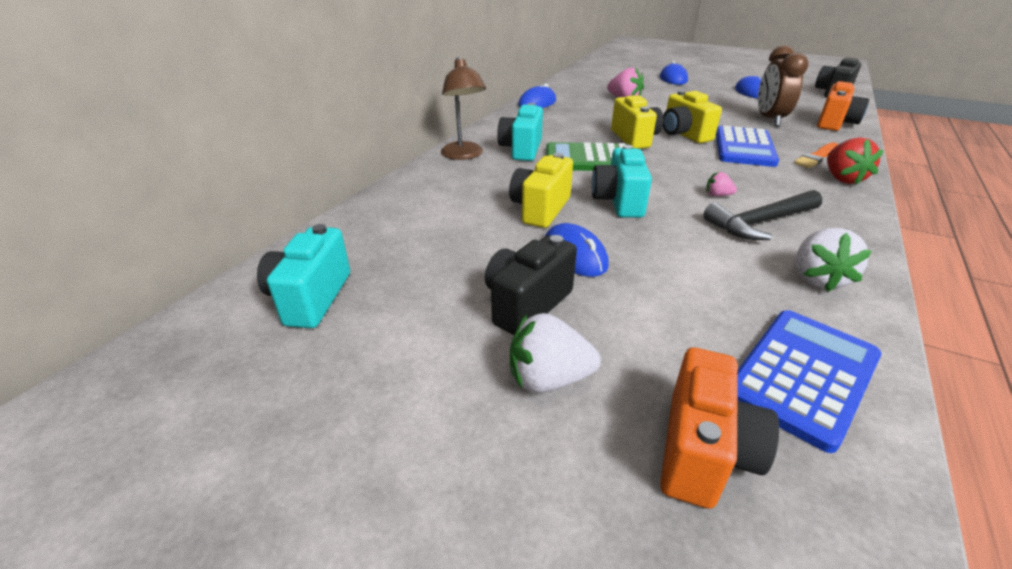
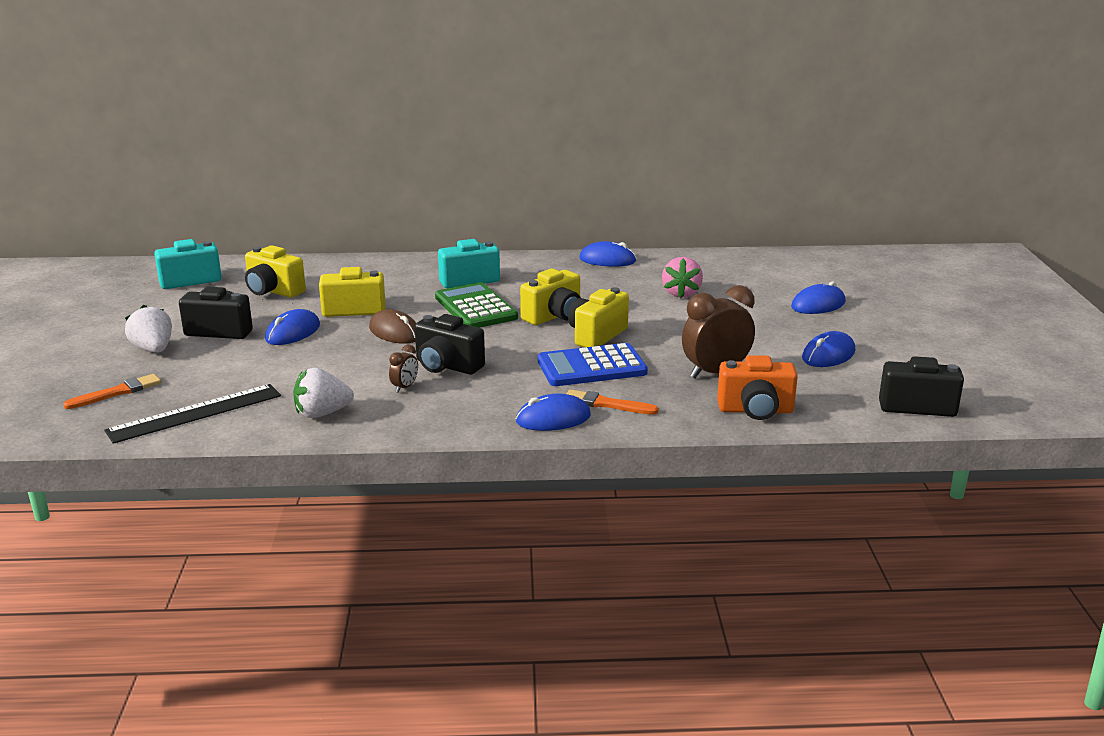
camera: 60 degrees right, 10 degrees down
brown lamp [441,57,486,160] -> none
turquoise camera [591,145,652,218] -> brown mouse [369,309,416,344]
orange camera [660,347,779,509] -> orange brush [63,374,161,409]
black hammer [703,190,822,240] -> brown clock [389,345,418,393]
pink strawberry [706,172,737,196] -> black camera [415,314,485,375]
blue calculator [737,310,881,453] -> black ruler [104,384,281,444]
red strawberry [827,137,884,185] -> blue mouse [516,394,591,431]
none -> yellow camera [245,245,306,298]

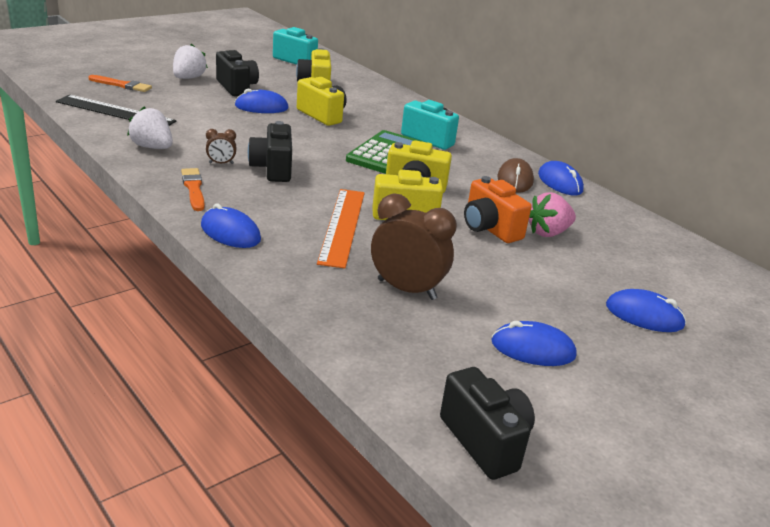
camera: 50 degrees right, 5 degrees up
brown mouse [369,309,416,344] -> brown mouse moved to [497,158,534,193]
blue calculator [538,343,648,386] -> orange ruler [317,189,365,268]
orange brush [567,389,659,415] -> orange brush moved to [181,168,205,211]
orange camera [717,355,798,420] -> orange camera moved to [464,176,531,243]

